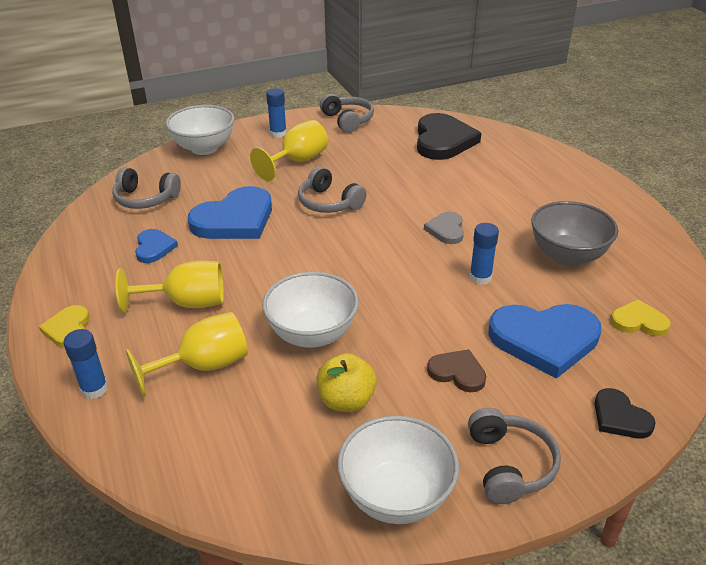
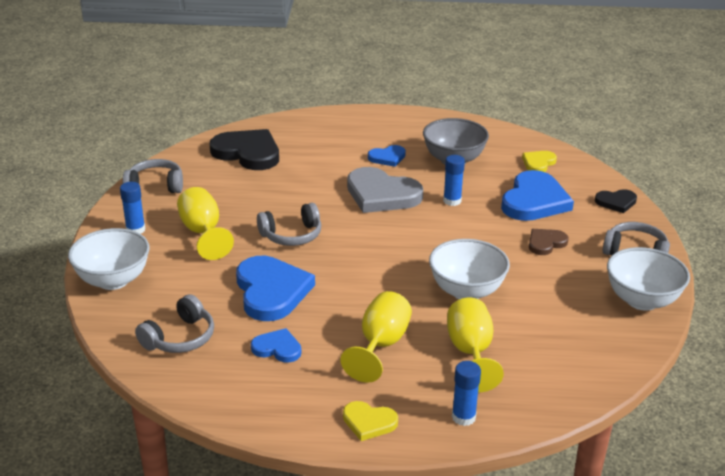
camera: 65 degrees left, 5 degrees down
yellow apple [317,353,377,412] -> none
grey heart [424,211,464,244] -> grey heart [347,167,423,213], size x1.93
none -> blue heart [368,145,406,167]

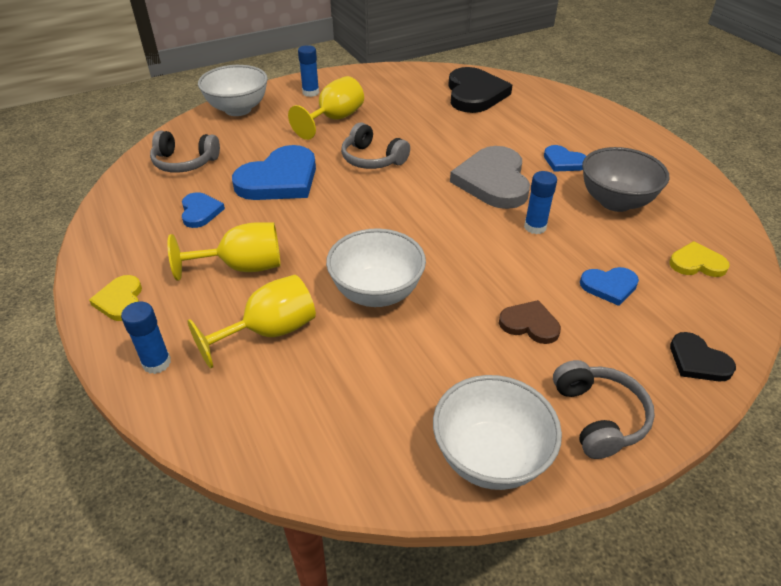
camera: 60 degrees right, 10 degrees up
grey headphones [123,159,183,193] -> none
blue heart [501,170,574,221] -> blue heart [580,267,639,306], size x0.52

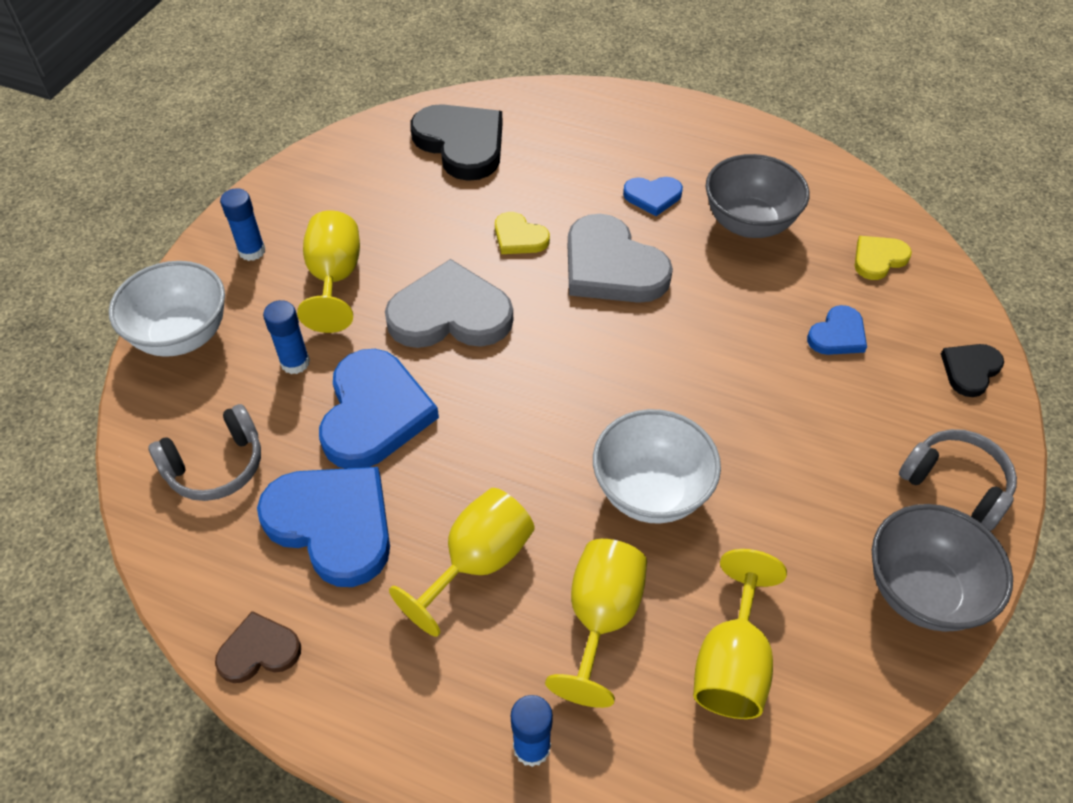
camera: 40 degrees left, 10 degrees up
yellow heart [89,275,142,321] -> yellow heart moved to [495,212,550,254]
blue heart [182,192,225,228] -> blue heart [257,467,390,587], size x1.93
grey headphones [341,123,410,169] -> grey heart [385,259,513,348]
white bowl [433,375,562,490] -> grey bowl [872,504,1013,632]
brown heart [499,300,561,344] -> brown heart moved to [215,611,301,683]
blue glue stick [524,171,557,234] -> blue glue stick moved to [263,300,310,374]
black heart [670,332,736,381] -> black heart turned 120 degrees clockwise [941,344,1004,397]
none -> yellow goblet [693,549,787,719]

